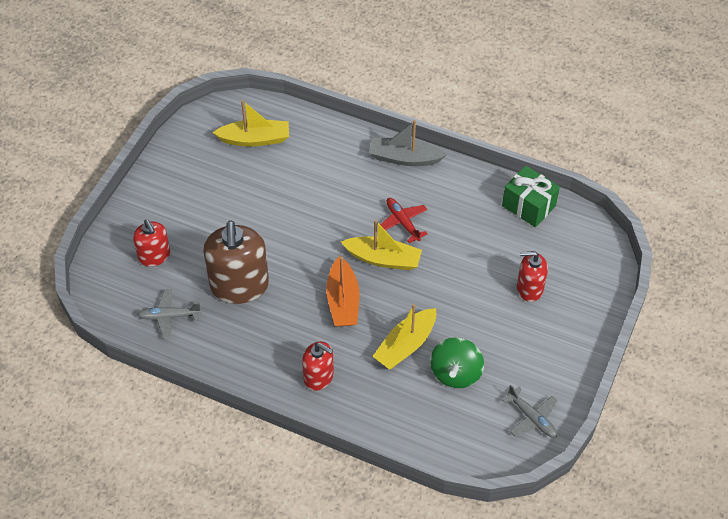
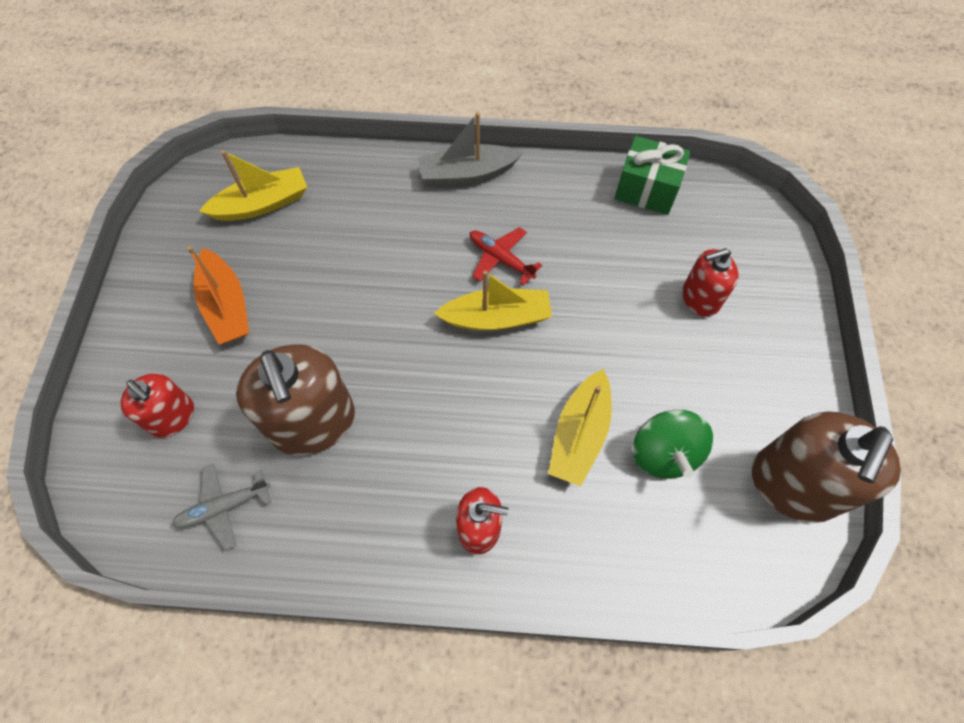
camera: 20 degrees left, 10 degrees up
orange boat [326,256,360,326] -> orange boat moved to [187,246,249,344]
grey plane [502,385,557,438] -> brown soap dispenser [752,411,901,523]

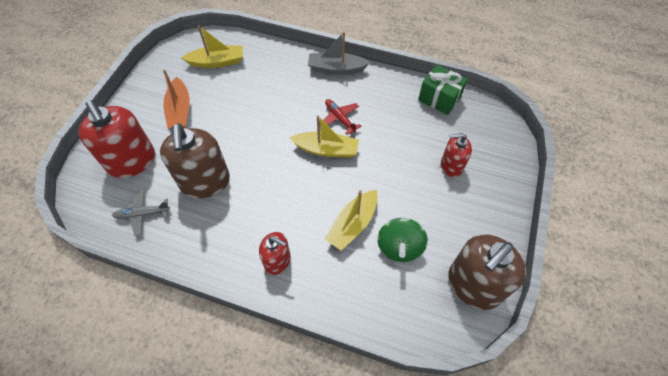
camera: 15 degrees right, 5 degrees down
red soap dispenser [120,373,194,438] -> red soap dispenser [79,100,155,178], size x1.76

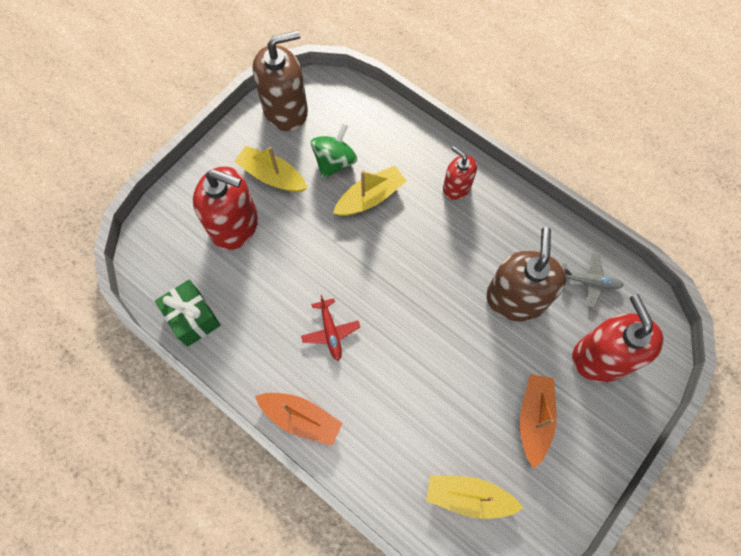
camera: 160 degrees left, 10 degrees up
yellow boat [290,115,359,158] -> yellow boat moved to [234,146,308,192]
grey boat [308,32,370,74] -> orange boat [255,393,343,446]
red soap dispenser [441,133,472,177] -> red soap dispenser [193,166,258,250], size x1.76

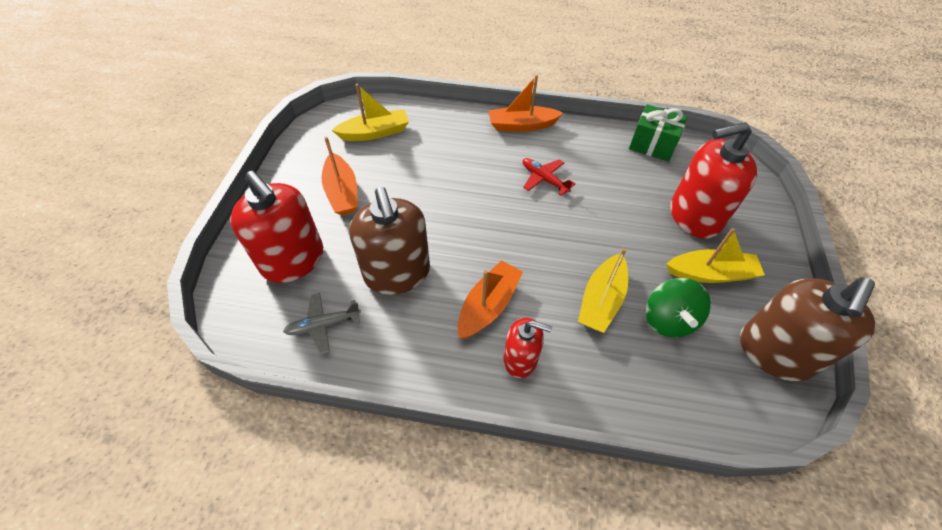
camera: 150 degrees right, 15 degrees down
none -> orange boat [457,260,523,339]

